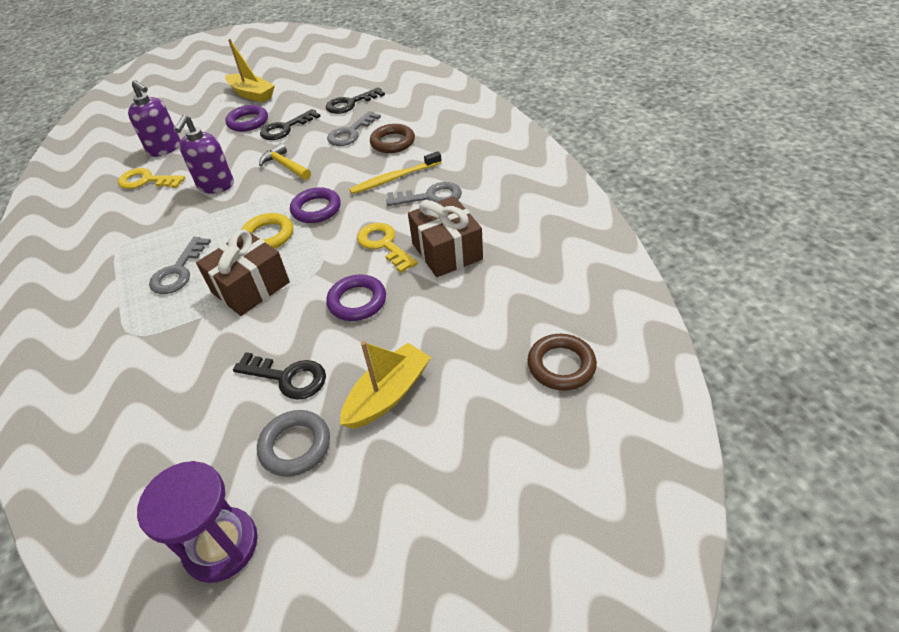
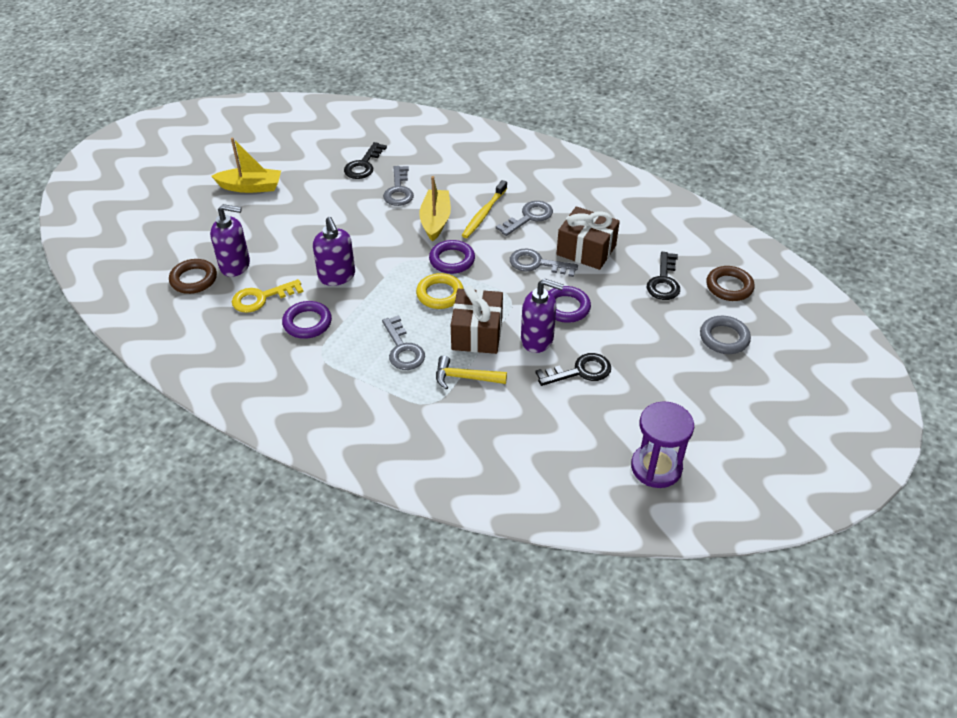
camera: 40 degrees left, 0 degrees up
purple ring [225,105,268,132] -> purple ring moved to [282,301,332,339]
grey ring [257,410,330,477] -> grey ring moved to [700,316,751,354]
yellow hammer [259,143,311,180] -> yellow hammer moved to [436,356,507,390]
black key [260,109,321,140] -> black key moved to [647,252,680,300]
yellow boat [340,341,431,429] -> yellow boat moved to [419,176,451,242]
yellow key [357,223,418,273] -> grey key [510,249,578,277]
brown ring [370,124,415,153] -> brown ring moved to [169,259,217,294]
none -> purple soap dispenser [521,279,564,353]

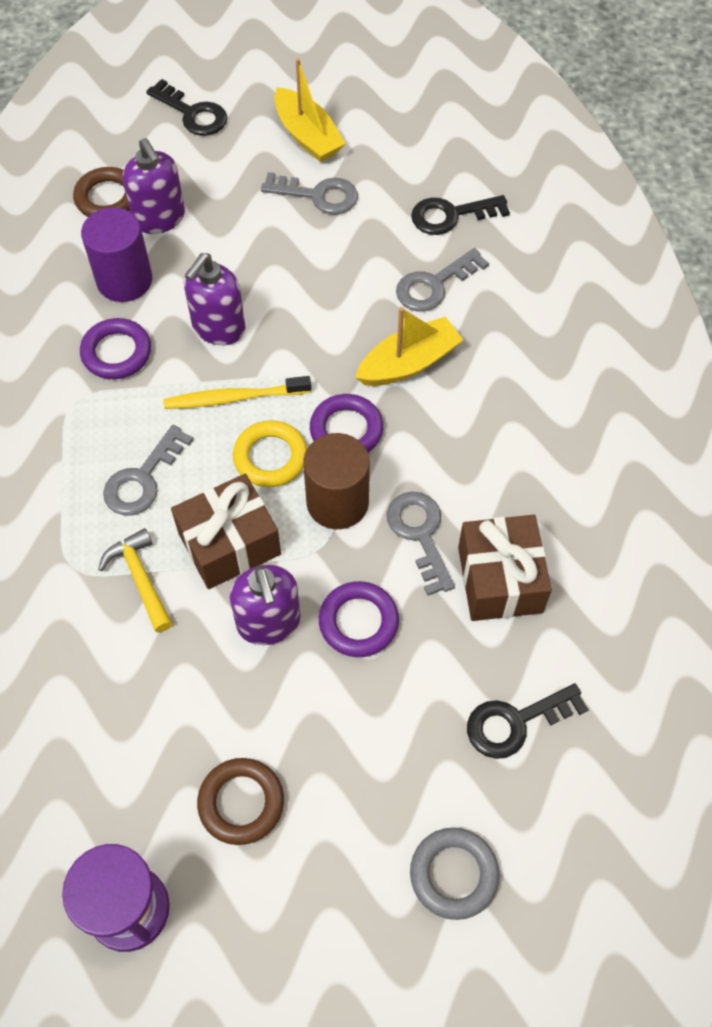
camera: 55 degrees right, 15 degrees up
yellow key [232,279,304,313] -> purple cylinder [81,207,152,302]
yellow toothbrush [462,180,507,238] -> yellow toothbrush moved to [163,376,311,409]
grey key [496,201,553,236] -> grey key moved to [261,172,358,215]
black key [535,353,611,386] -> black key moved to [146,79,227,136]
brown ring [706,266,755,301] -> brown ring moved to [197,758,284,845]
none -> brown cylinder [303,433,370,529]

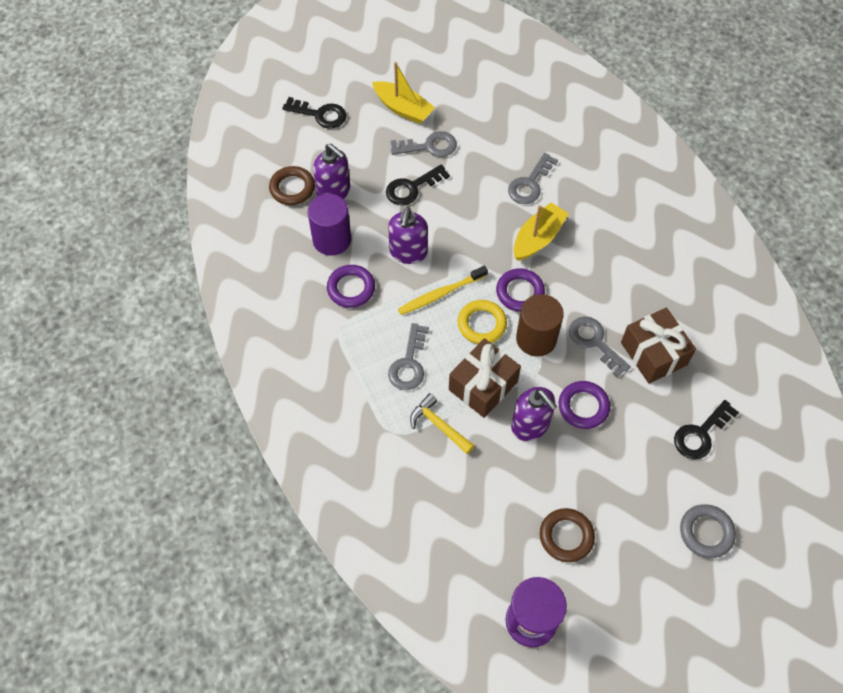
camera: 20 degrees left, 0 degrees up
black key [411,195,510,235] -> black key moved to [386,164,450,206]

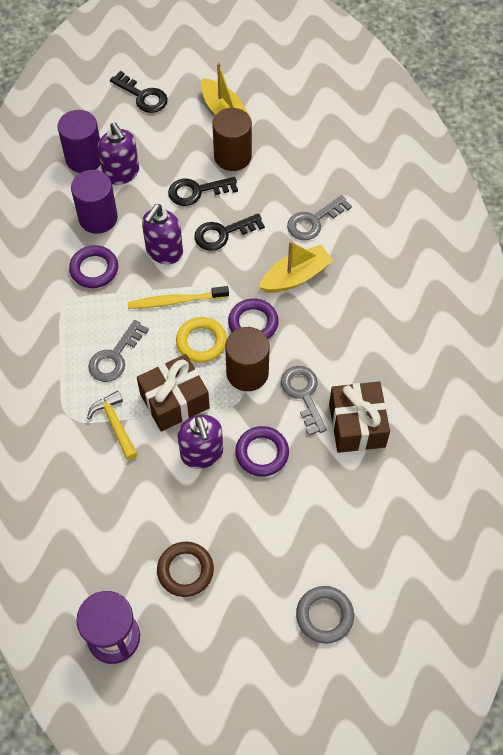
camera: 20 degrees right, 0 degrees up
brown ring [269,166,315,205] -> purple cylinder [58,110,101,173]
grey key [391,131,457,157] -> brown cylinder [212,108,252,171]
black key [674,400,739,459] -> black key moved to [194,213,265,251]

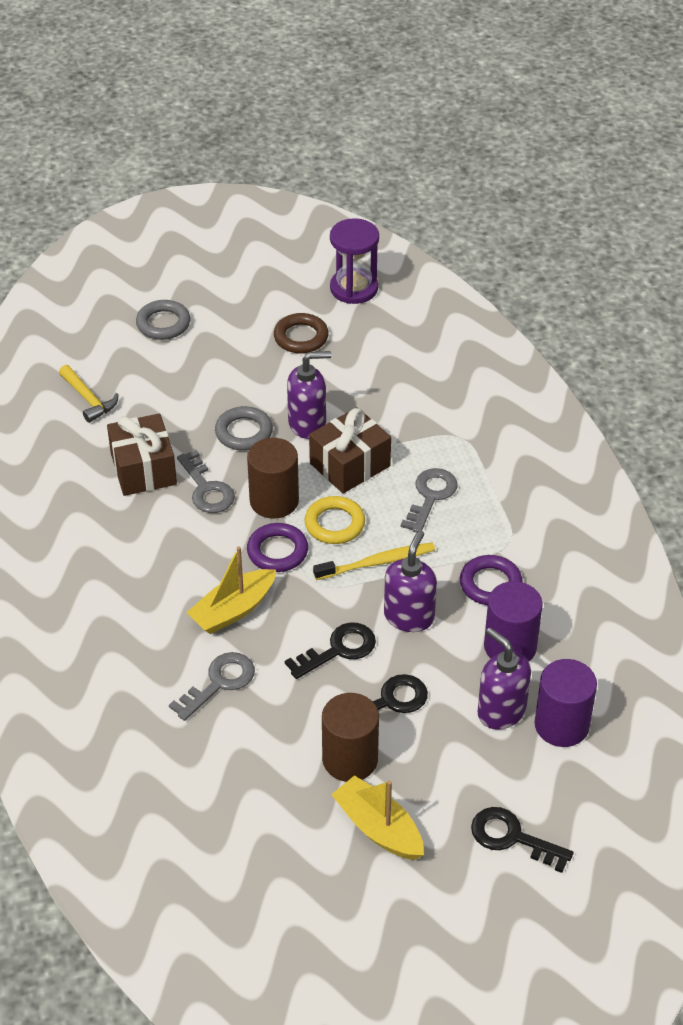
camera: 170 degrees right, 15 degrees down
yellow hammer [87,391,138,460] -> yellow hammer moved to [59,365,119,423]
purple soap dispenser [177,415,223,469] -> purple soap dispenser turned 105 degrees clockwise [287,351,331,439]
purple ring [235,426,289,477] -> grey ring [215,406,273,450]

